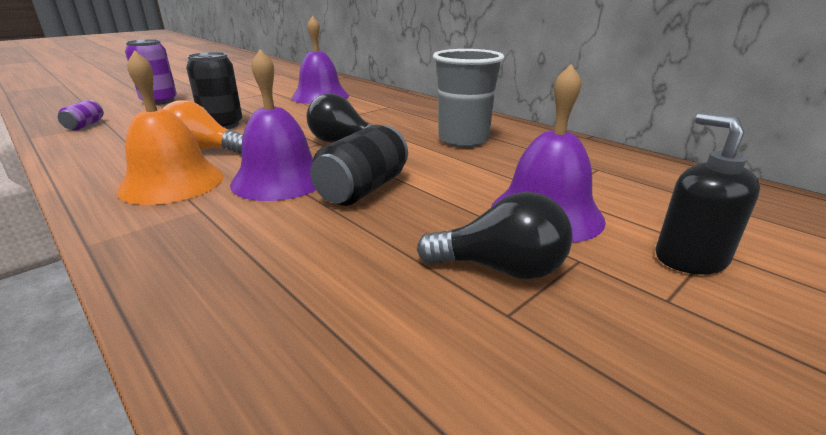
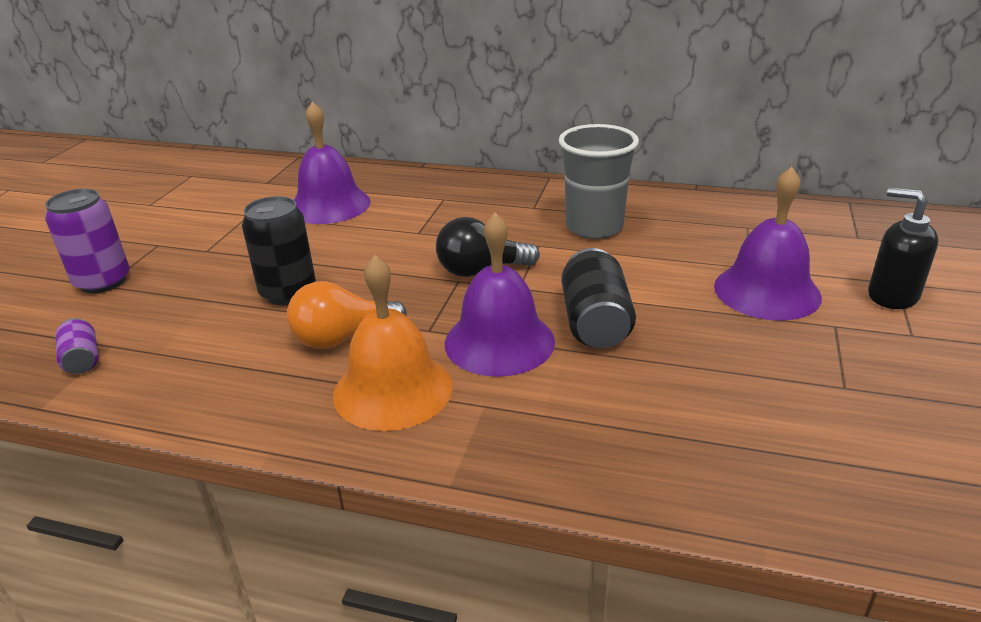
camera: 30 degrees left, 5 degrees up
black light bulb [417,192,572,279] -> none

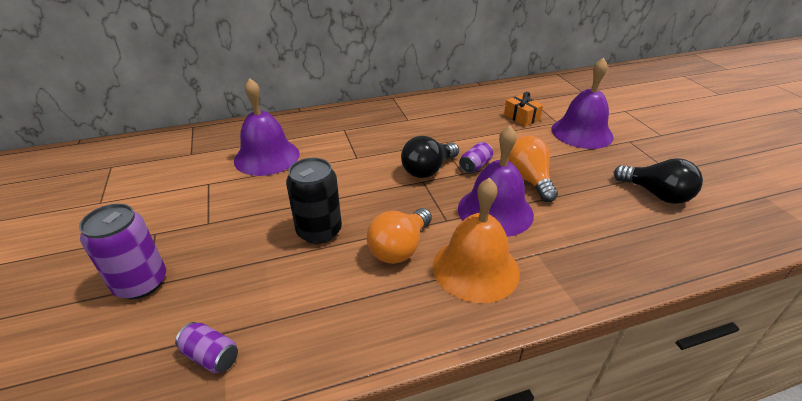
camera: 35 degrees left, 5 degrees up
grey cup [559,124,639,239] -> none
black can [562,248,636,348] -> orange light bulb [508,136,558,202]
black soap dispenser [868,188,938,309] -> none
none -> purple can [459,142,493,174]
none -> orange gift [504,92,543,126]
none -> black light bulb [613,158,703,204]

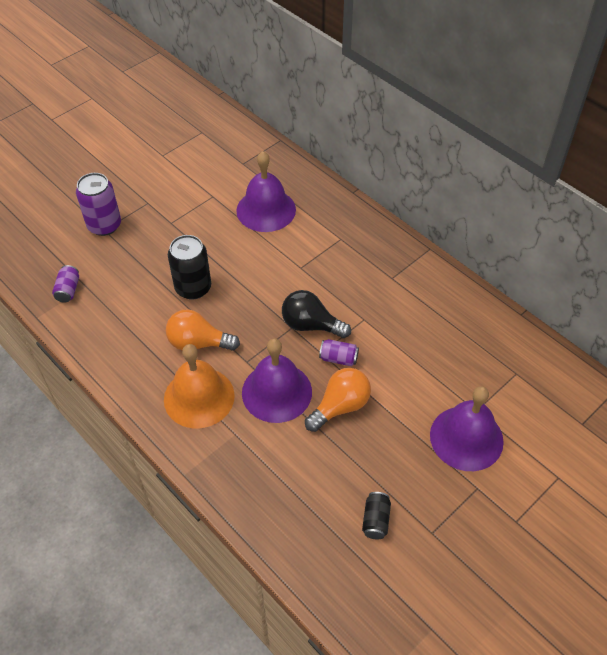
camera: 65 degrees right, 15 degrees up
orange gift [504,92,543,126] -> none
black light bulb [613,158,703,204] -> black can [362,492,391,540]

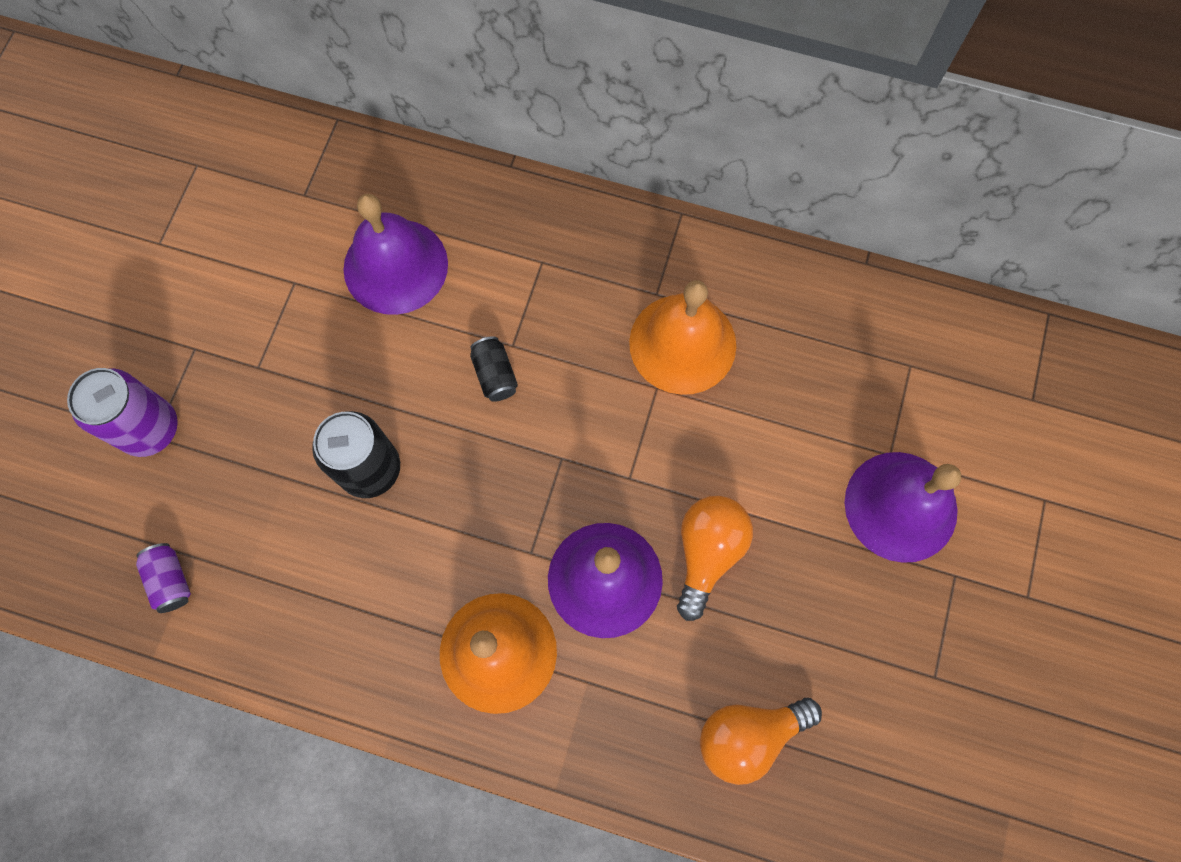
camera: 30 degrees left, 20 degrees up
orange light bulb [166,309,240,351] -> orange light bulb moved to [700,698,822,785]
black light bulb [282,290,351,338] -> none
purple can [319,339,359,366] -> none
black can [362,492,391,540] -> black can moved to [470,336,518,402]
none -> orange bell [629,280,736,395]

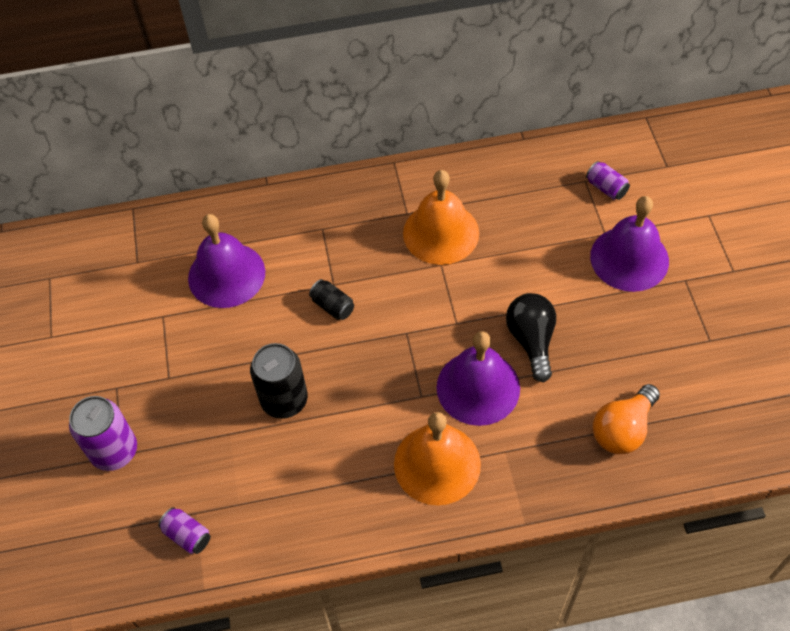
camera: 25 degrees left, 15 degrees down
orange light bulb [677,496,753,621] -> black light bulb [506,293,556,382]
none -> purple can [586,161,630,200]

